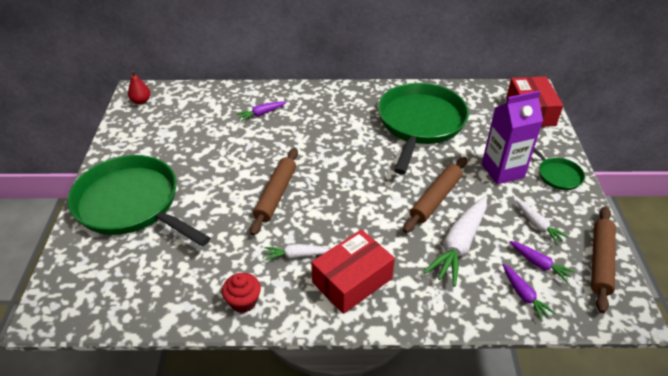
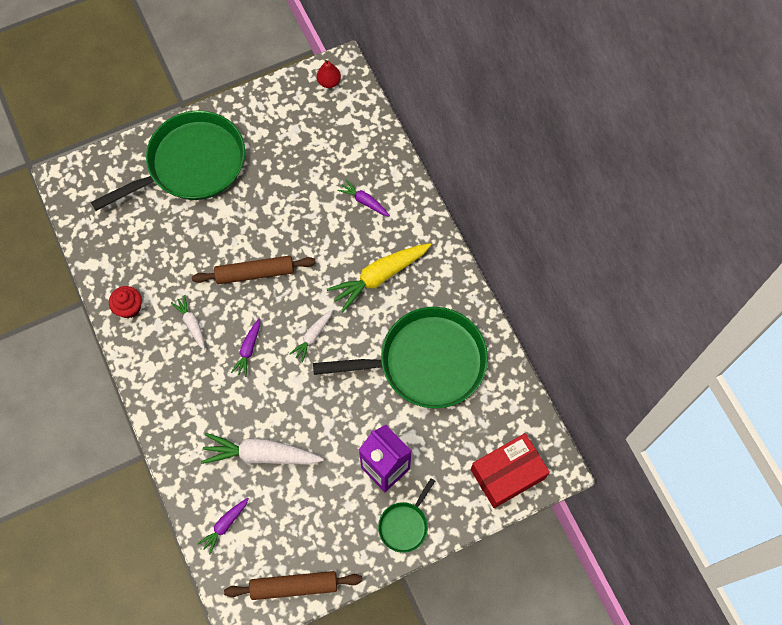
camera: 65 degrees right, 25 degrees up
green pan [68,155,211,246] -> green pan turned 45 degrees clockwise [91,111,245,211]
red box [311,229,395,314] -> none
brown rolling pin [403,157,467,233] -> none
purple carrot [509,241,575,283] -> purple carrot moved to [231,318,260,377]
white carrot [516,200,569,244] -> white carrot moved to [290,310,333,362]
none -> yellow carrot [327,243,431,312]

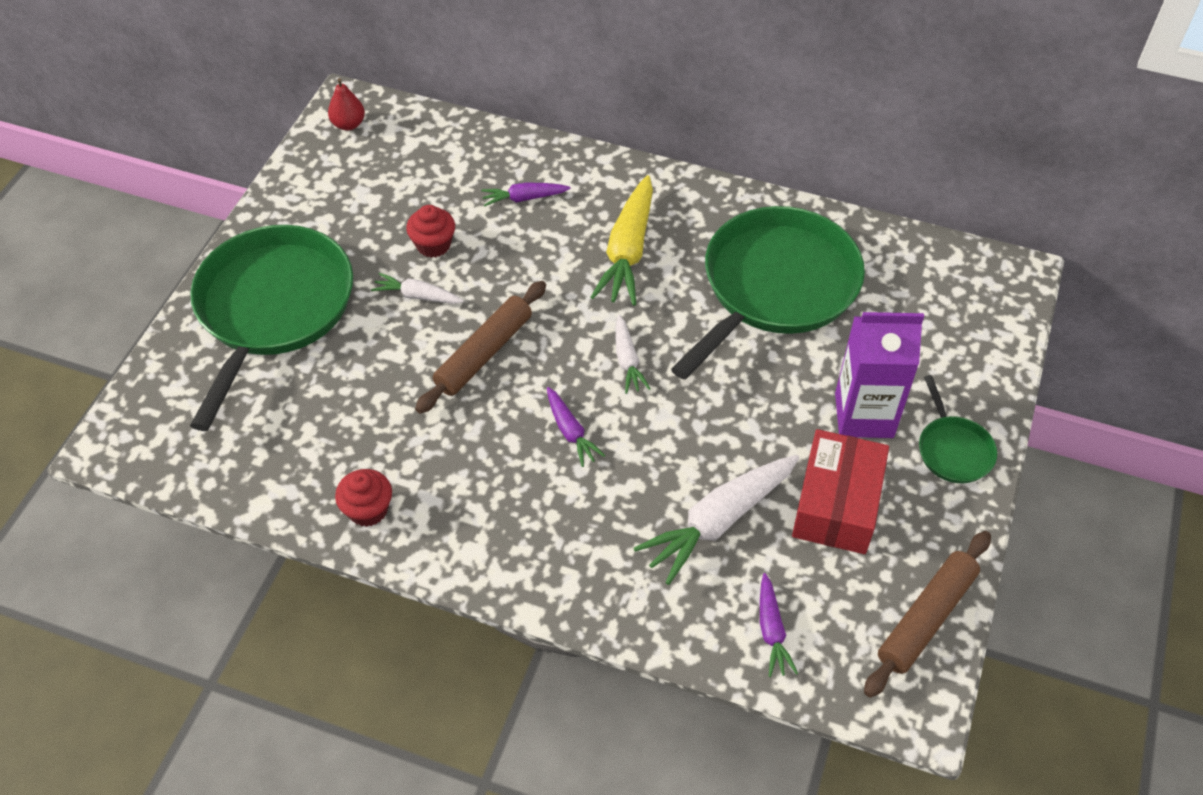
camera: 45 degrees left, 15 degrees down
white carrot [171,295,205,350] -> white carrot moved to [371,273,464,304]
red box [471,433,550,508] -> red box moved to [792,429,889,554]
none -> red cupcake [406,205,455,258]

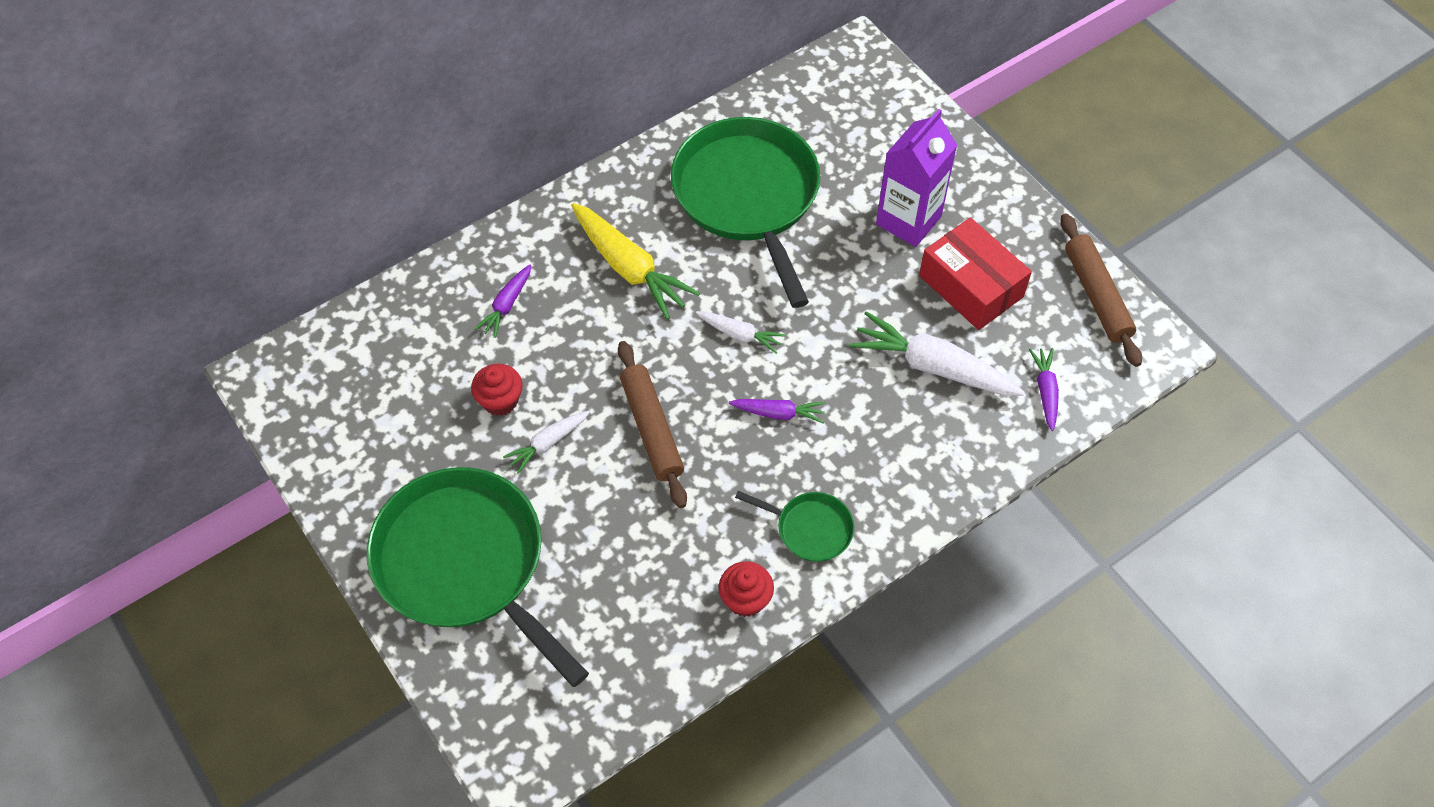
camera: 55 degrees left, 5 degrees up
red pear [328,78,365,131] -> none
white carrot [634,455,799,585] -> white carrot turned 120 degrees clockwise [850,311,1025,396]
purple carrot [760,573,798,677] -> purple carrot turned 120 degrees counterclockwise [1029,348,1059,431]
green pan [919,375,997,483] -> green pan moved to [735,491,854,562]

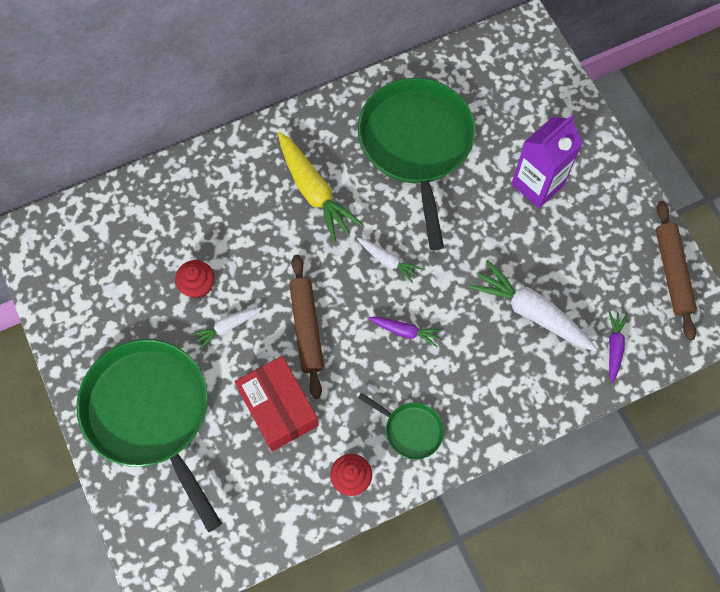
camera: 10 degrees right, 10 degrees up
purple carrot [475,264,531,338] -> none
red box [919,218,1032,330] -> red box moved to [235,356,319,451]

